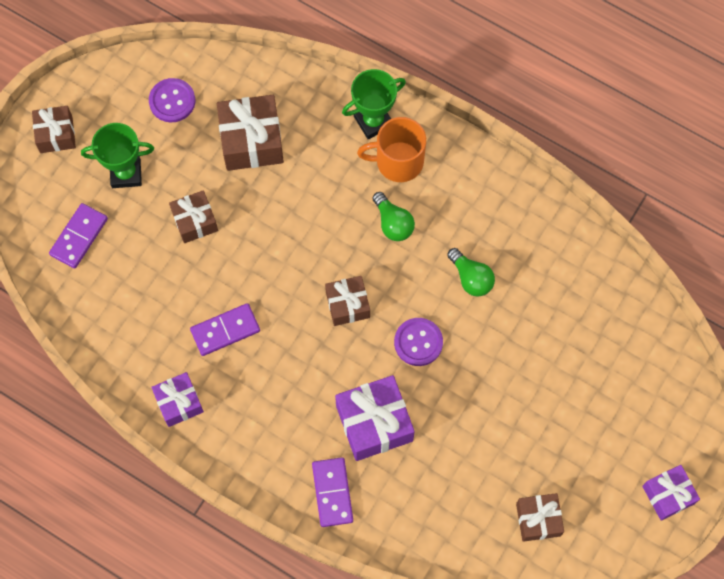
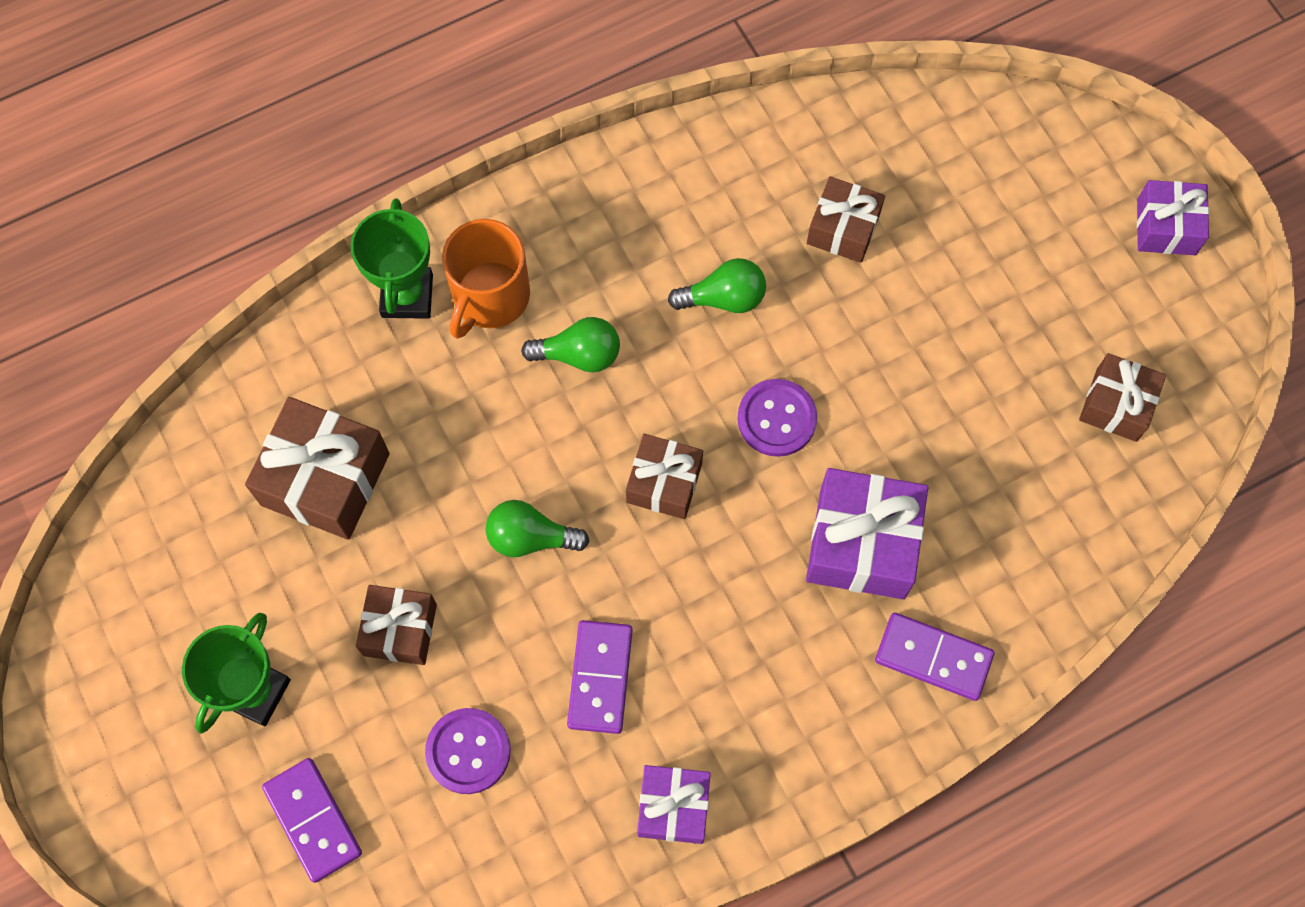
camera: 60 degrees left, 0 degrees up
brown gift [32,106,76,153] -> brown gift moved to [807,177,885,263]
purple button [149,78,195,122] -> purple button moved to [425,708,511,794]
none -> green light bulb [486,500,590,557]

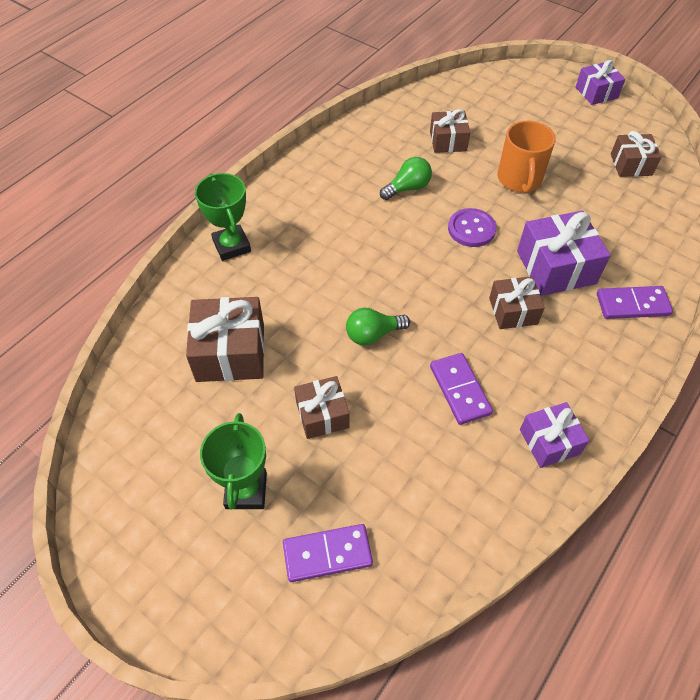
camera: 25 degrees left, 15 degrees down
purple domino [262,758,362,883] -> purple domino turned 45 degrees counterclockwise [283,524,373,582]
purple button [425,708,511,794] -> none
orange mug [442,219,530,339] -> orange mug moved to [498,121,556,193]
green light bulb [521,317,620,372] -> none
brown gift [626,434,703,519] -> brown gift moved to [489,276,545,329]

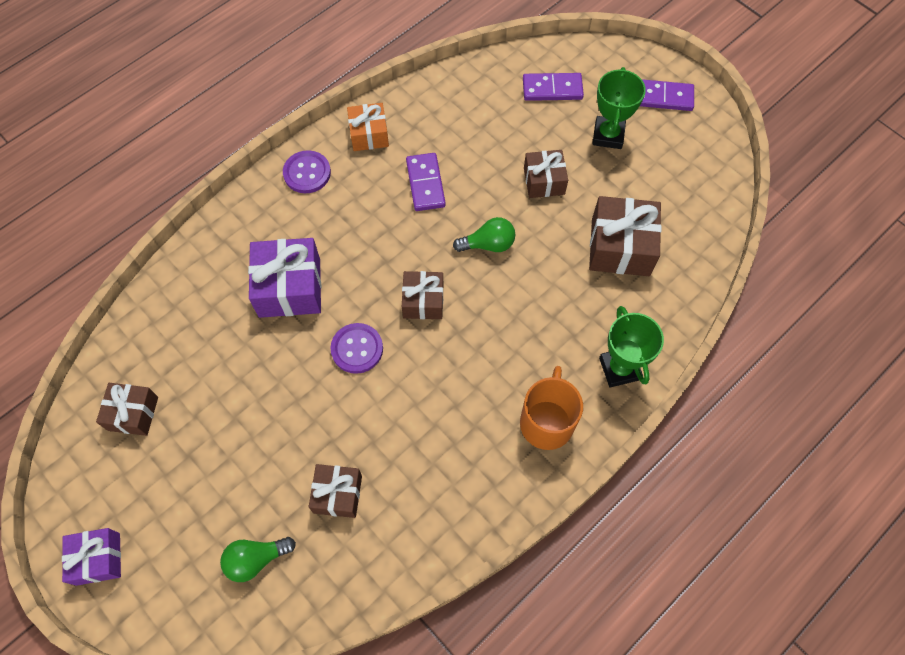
camera: 170 degrees left, 10 degrees up
green light bulb [380,157,432,200] -> green light bulb moved to [220,537,296,582]
brown gift [489,276,545,329] -> brown gift moved to [402,271,443,319]
orange mug [498,121,556,193] -> orange mug moved to [520,366,583,450]
purple gift [520,402,590,468] -> orange gift [347,103,389,151]
purple domino [597,286,673,319] -> purple domino moved to [640,79,694,111]
none -> purple button [283,150,331,193]

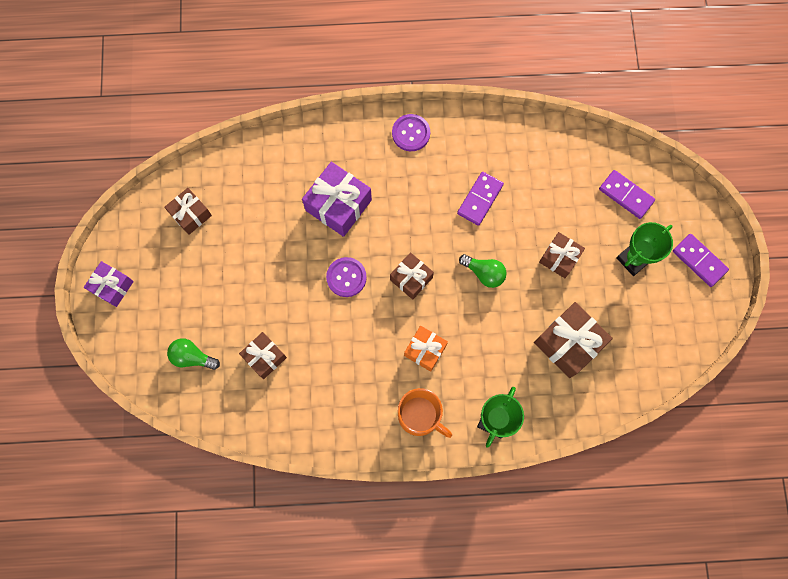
camera: 40 degrees right, 10 degrees up
orange gift [347,103,389,151] -> orange gift moved to [404,326,448,372]
orange mug [520,366,583,450] -> orange mug turned 75 degrees clockwise [398,388,452,438]

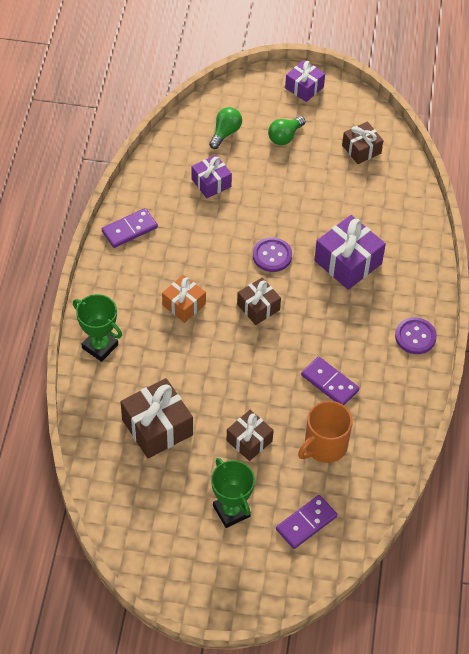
camera: 100 degrees right, 20 degrees down
brown gift [239,332,287,379] -> purple gift [192,155,232,198]
orange mug [398,388,452,438] -> orange mug moved to [298,401,353,463]
green light bulb [459,254,507,288] -> green light bulb moved to [268,116,305,145]
purple domino [673,234,729,287] -> purple domino moved to [102,208,158,248]

